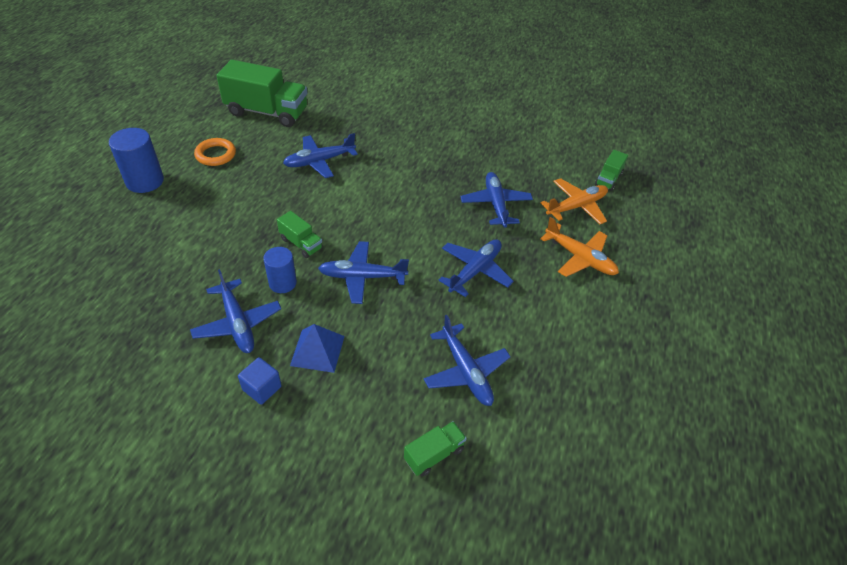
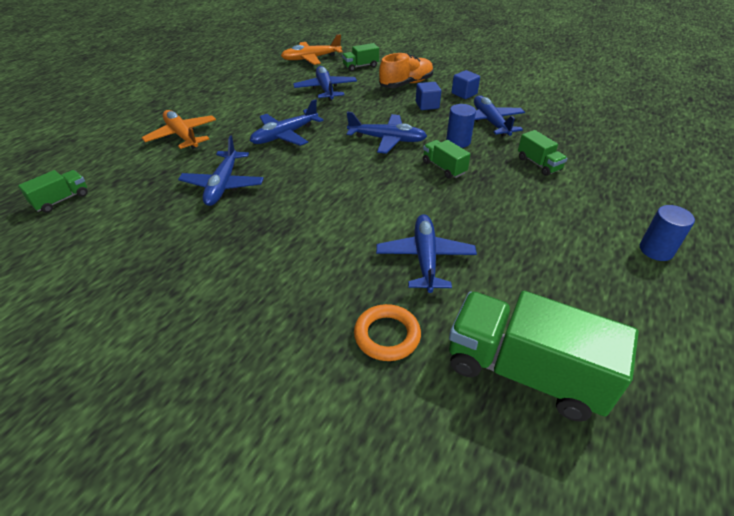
camera: 165 degrees left, 5 degrees down
blue cylinder [109,128,164,193] -> blue cylinder [640,205,695,261], size x0.66
orange ring [194,138,236,166] -> orange ring moved to [354,304,421,361]
blue plane [283,133,358,178] -> blue plane turned 75 degrees counterclockwise [376,214,477,293]
blue pyramid [290,324,345,373] -> blue cube [416,82,441,110]
orange plane [541,178,608,224] -> orange plane moved to [281,34,342,65]
none -> orange shoe [379,53,434,88]
none -> green truck [518,130,568,176]

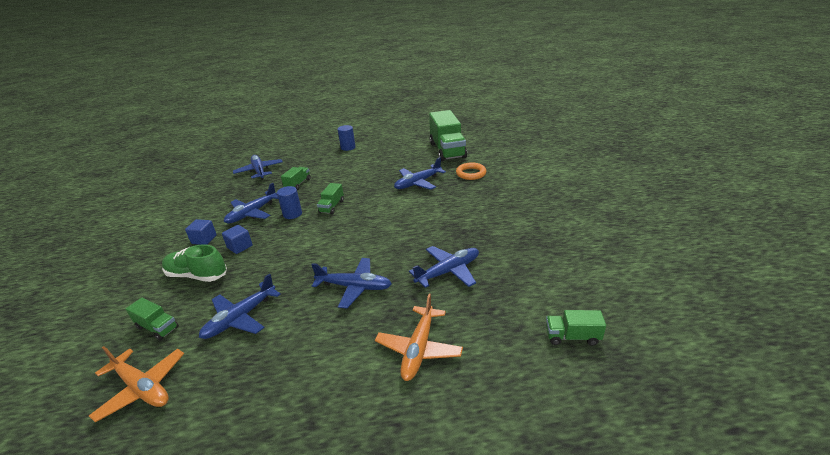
camera: 125 degrees left, 10 degrees down
blue plane [347,111,427,154] -> blue plane moved to [233,155,283,179]
orange shoe [379,53,434,88] -> green shoe [162,244,227,282]

